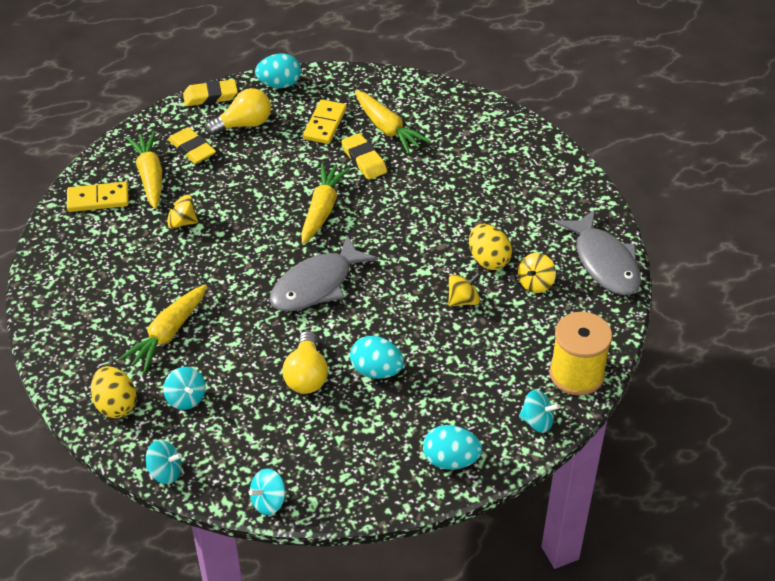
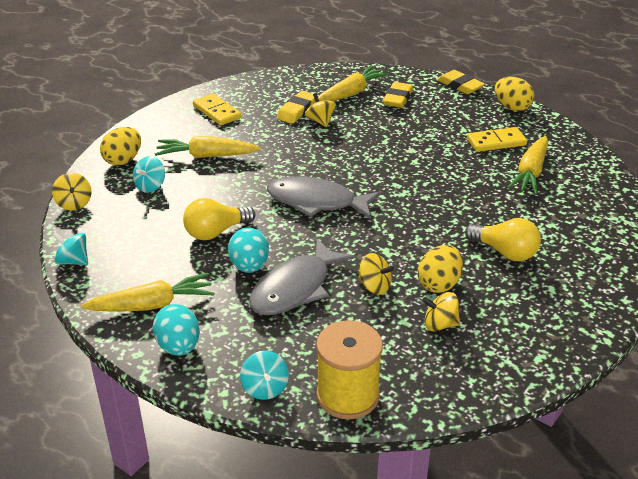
camera: 60 degrees right, 10 degrees down
yellow domino [67,182,129,212] -> yellow domino moved to [193,93,241,125]
turquoise spinning top [146,440,182,484] -> yellow spinning top [52,173,91,211]
yellow light bulb [205,88,271,136] -> yellow light bulb moved to [465,218,541,261]
turquoise egg [255,53,301,88] -> yellow egg [495,77,534,111]
yellow carrot [301,163,350,244] -> yellow carrot moved to [81,273,214,312]
yellow eraser [341,133,387,180] -> yellow eraser moved to [277,91,318,124]
grey fish [555,209,641,295] -> grey fish moved to [249,238,354,315]

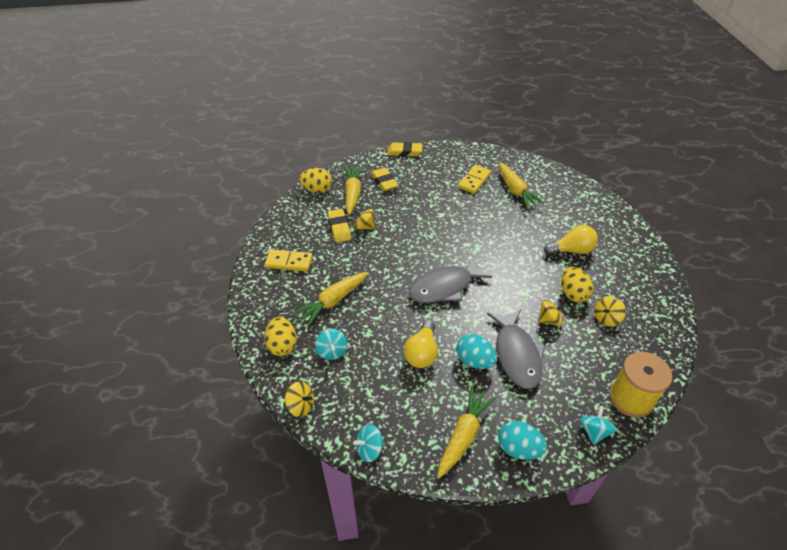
camera: 45 degrees left, 10 degrees up
turquoise spinning top [240,351,289,400] -> turquoise spinning top turned 105 degrees counterclockwise [579,406,617,445]
yellow egg [495,77,534,111] -> yellow egg moved to [299,168,332,193]

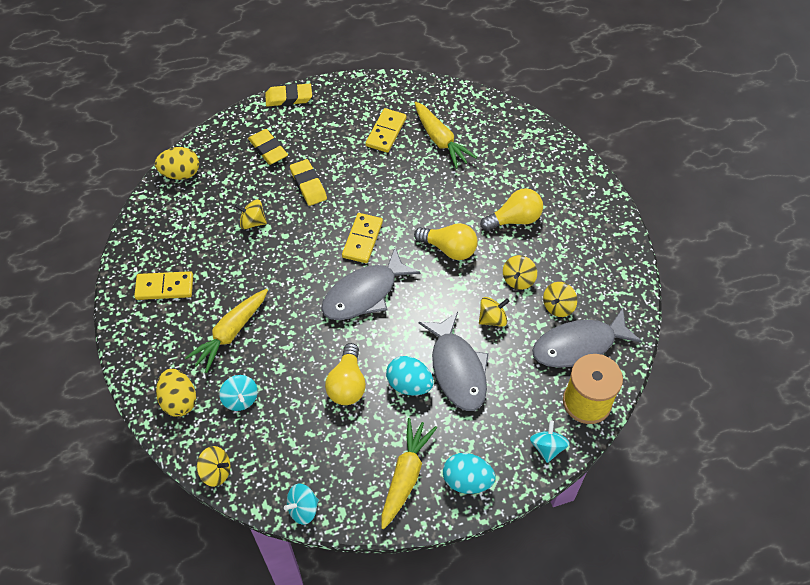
camera: 10 degrees left, 10 degrees up
yellow eraser [327,209,351,243] -> yellow eraser moved to [290,159,327,206]
yellow carrot [344,166,363,215] -> none
yellow egg [561,267,593,303] -> yellow spinning top [503,255,537,290]
none -> yellow domino [342,213,383,263]
none -> yellow light bulb [414,223,477,260]
none -> grey fish [532,308,642,368]

